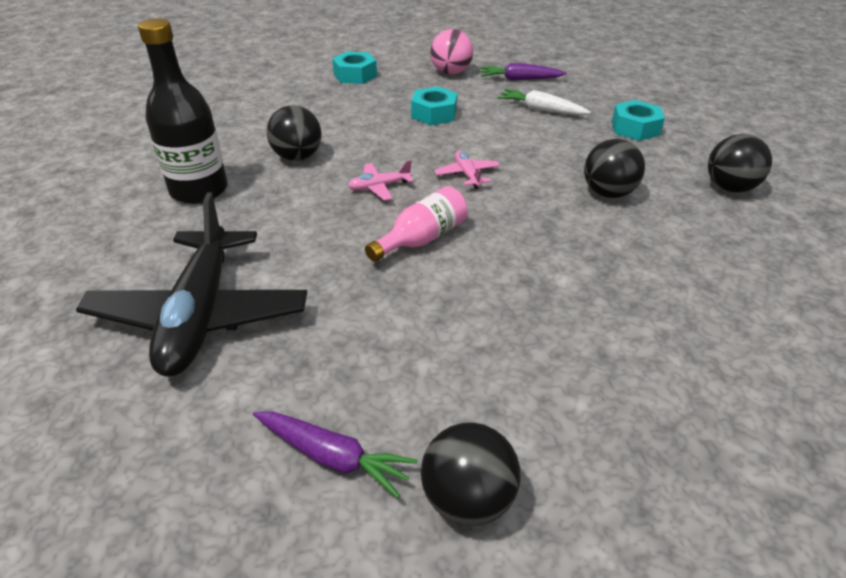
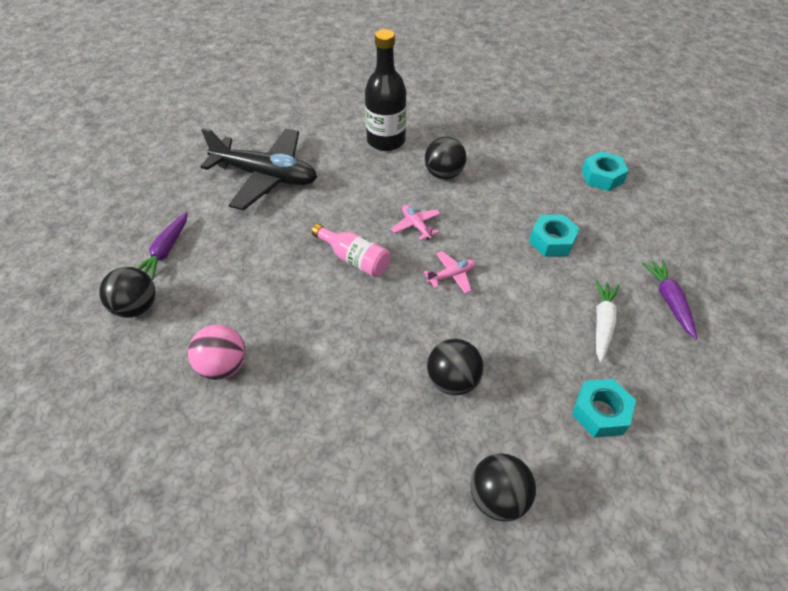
camera: 80 degrees right, 10 degrees up
black plane [76,192,307,377] -> black plane turned 150 degrees counterclockwise [200,128,317,210]
pink ball [430,29,473,75] -> pink ball moved to [188,325,246,380]

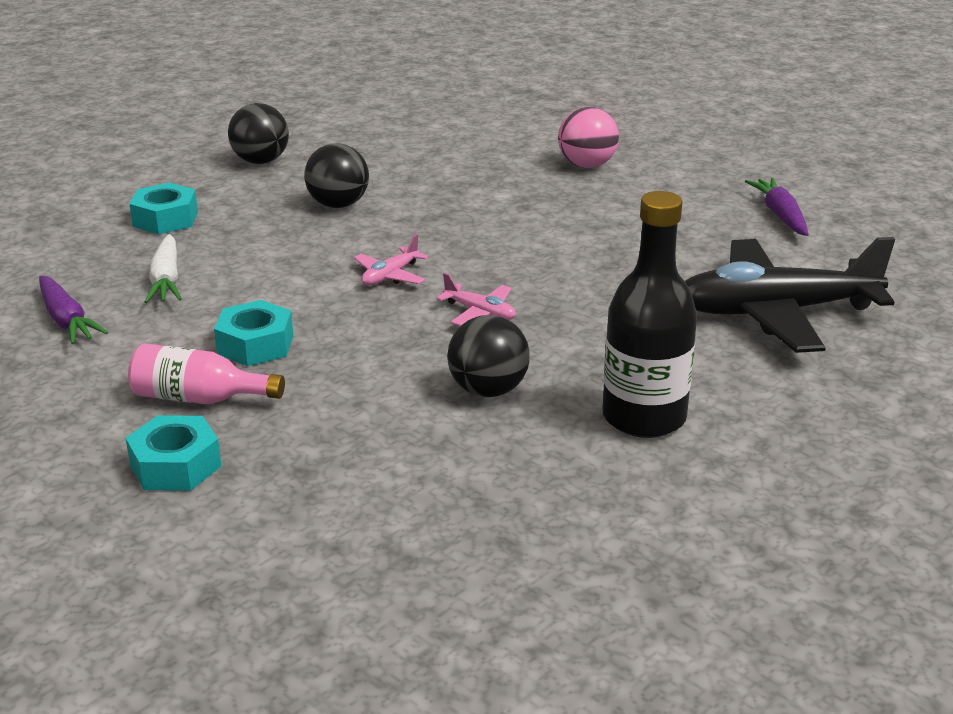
camera: 155 degrees right, 20 degrees down
black ball [99,267,155,318] -> none
pink bottle [312,224,390,277] -> pink bottle moved to [128,343,285,404]

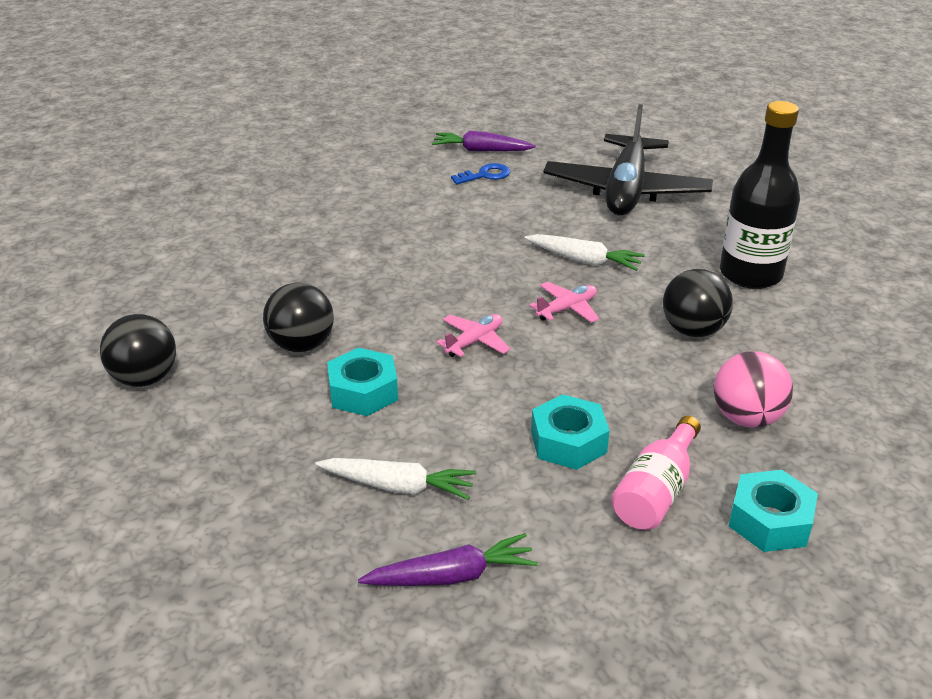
camera: 70 degrees left, 5 degrees up
turquoise nut [130,182,198,234] -> turquoise nut moved to [327,348,398,416]
pink plane [354,234,429,285] -> pink plane turned 105 degrees counterclockwise [436,314,511,357]
pink ball [558,107,619,168] -> pink ball moved to [714,351,793,428]
none -> blue key [451,163,510,184]
none -> white carrot [525,234,645,271]

